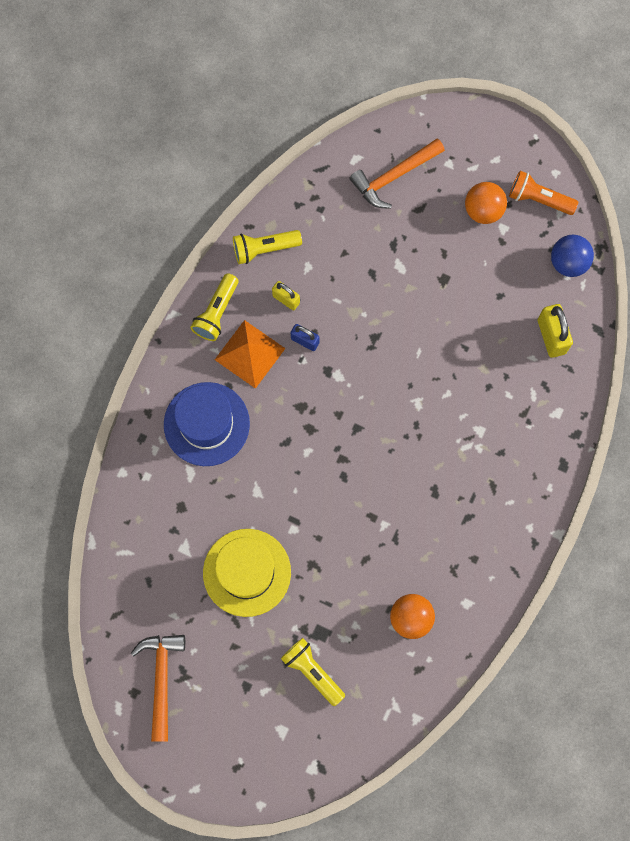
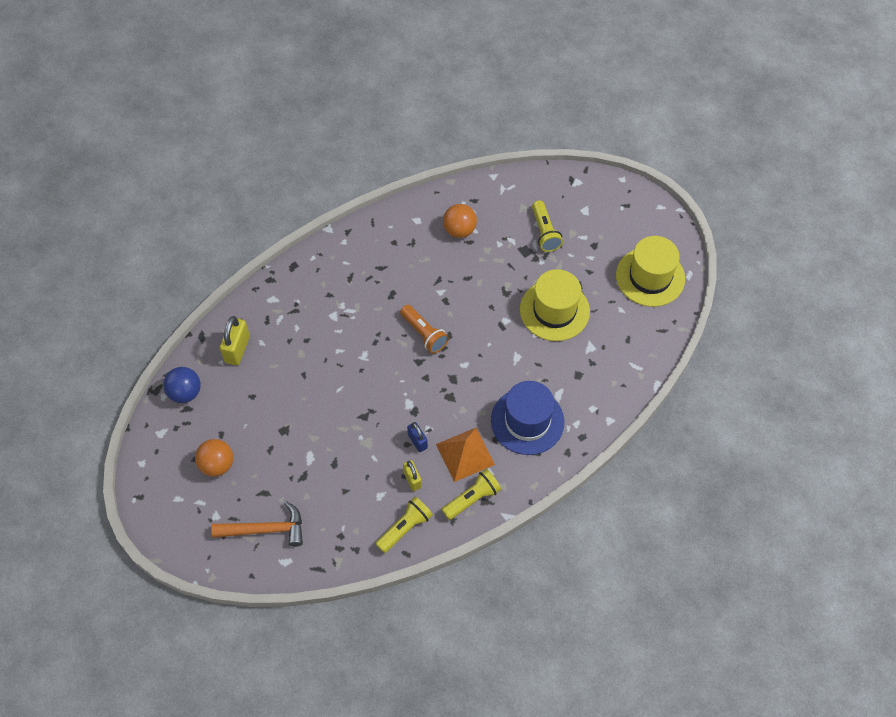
camera: 150 degrees left, 15 degrees down
orange hammer [131,635,185,742] -> yellow hat [616,236,685,307]
yellow flashlight [233,230,302,264] -> yellow flashlight turned 60 degrees counterclockwise [375,497,433,553]
orange flashlight [509,171,578,215] -> orange flashlight moved to [400,305,449,353]

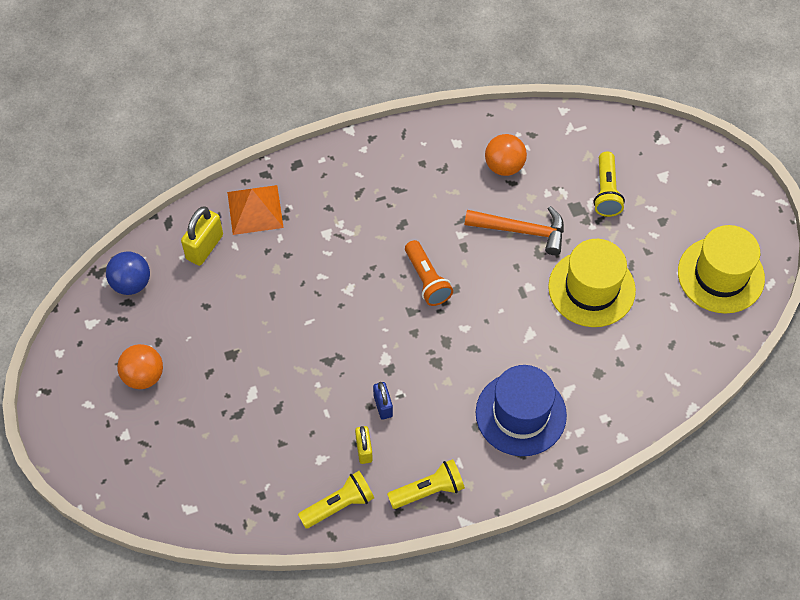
camera: 15 degrees right, 0 degrees up
orange hammer [211,501,303,547] -> orange hammer moved to [465,206,564,255]
orange pyramid [436,428,495,482] -> orange pyramid moved to [227,185,284,235]

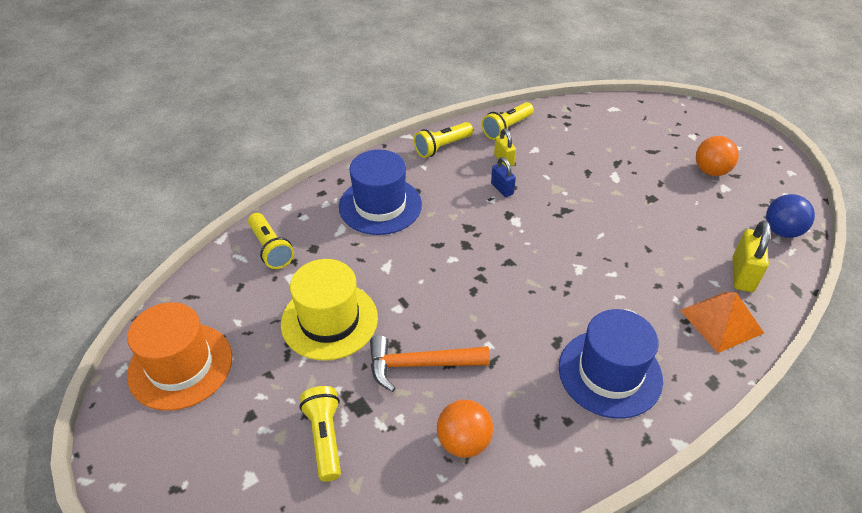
camera: 165 degrees right, 15 degrees down
orange flashlight [405,240,453,306] -> none
yellow hat [678,225,765,314] -> orange hat [127,302,232,411]
none -> yellow flashlight [248,213,294,269]
none -> blue hat [559,309,663,419]

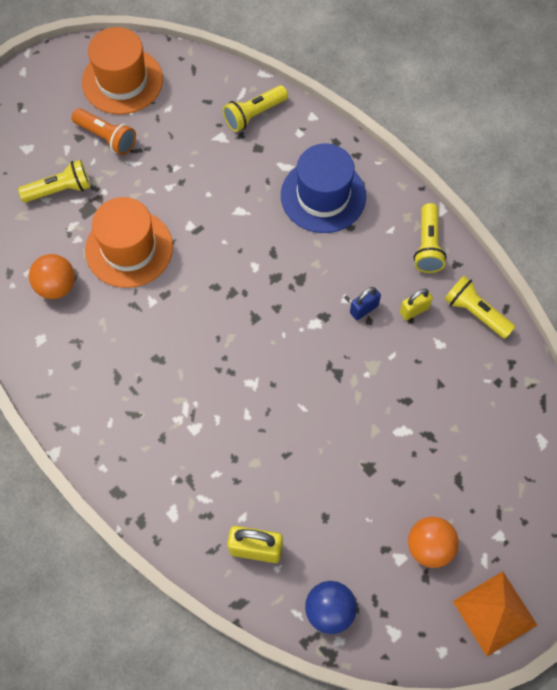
camera: 85 degrees right, 20 degrees up
yellow hat [281,259,378,361] -> none
orange hammer [370,335,490,392] -> orange hat [85,197,173,288]
yellow flashlight [414,122,473,158] -> yellow flashlight turned 135 degrees counterclockwise [414,203,447,273]
blue hat [559,309,663,419] -> none
orange pyramid [680,292,764,353] -> orange pyramid moved to [453,571,537,656]
none -> orange flashlight [71,108,136,155]

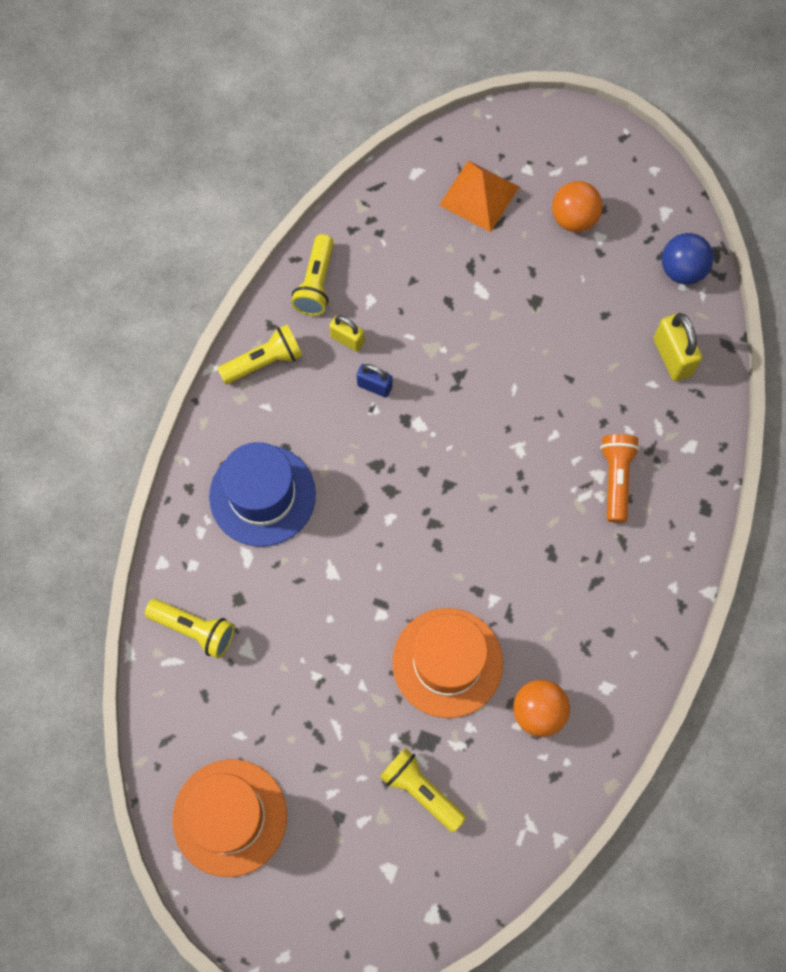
camera: 120 degrees left, 5 degrees up
orange flashlight [71,108,136,155] -> orange flashlight moved to [600,434,640,523]
orange pyramid [453,571,537,656] -> orange pyramid moved to [439,160,519,232]

